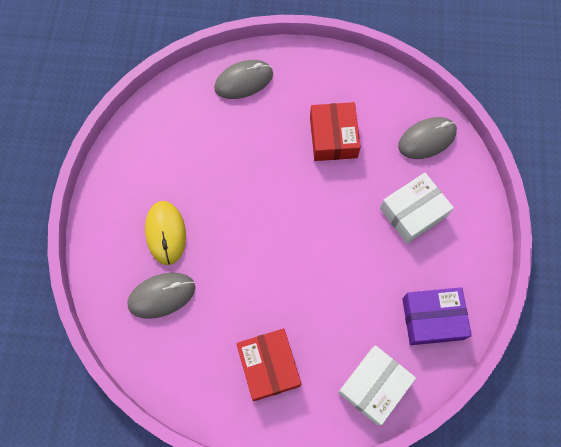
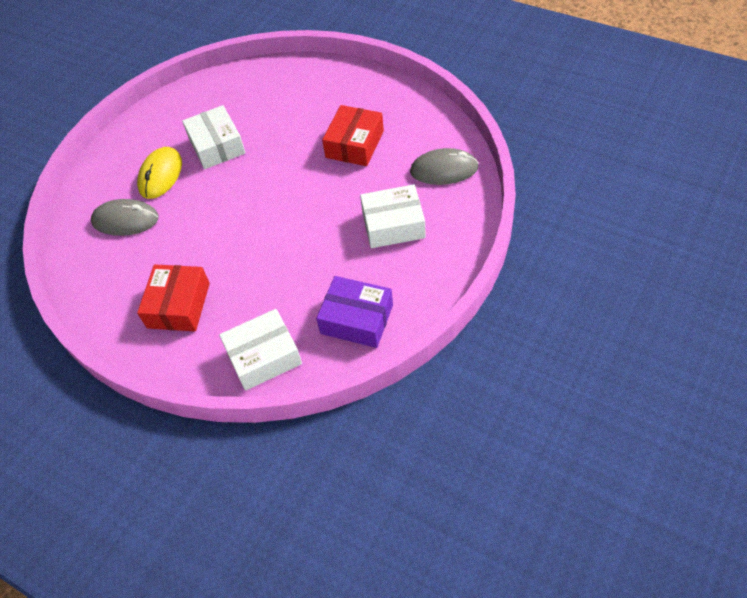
camera: 30 degrees right, 15 degrees down
grey mouse [214,60,273,99] -> none
none -> white box [182,105,245,169]

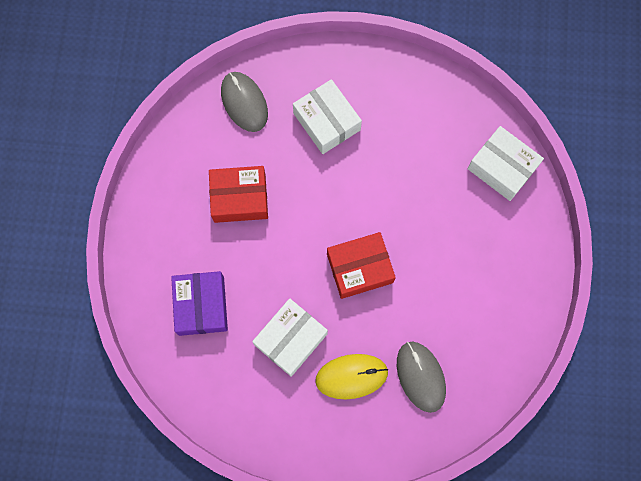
camera: 120 degrees left, 20 degrees up
red box [137,264,210,331] -> red box moved to [327,232,396,299]
purple box [316,276,393,348] -> purple box moved to [171,271,228,336]

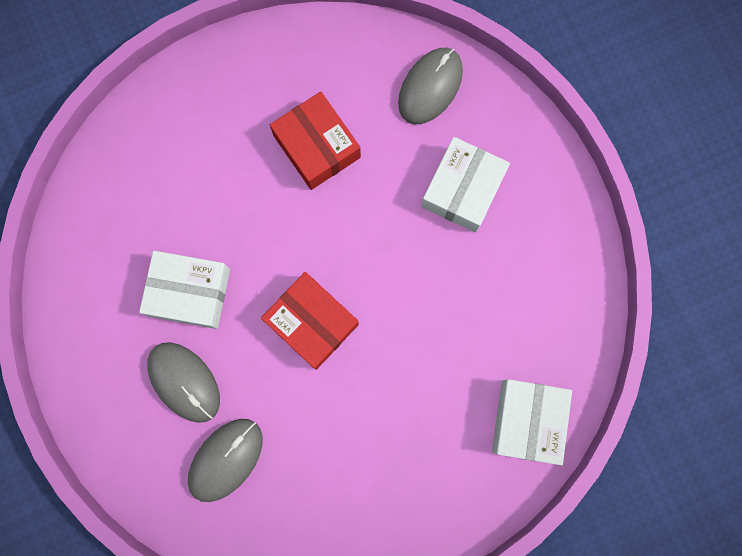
camera: 60 degrees right, 5 degrees up
purple box [171,271,228,336] -> none
yellow mouse [315,354,388,399] -> grey mouse [147,342,220,423]

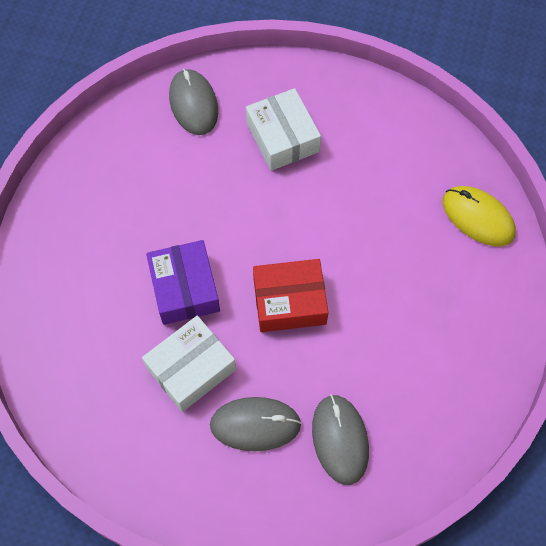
camera: 50 degrees left, 15 degrees down
red box [270,92,361,190] -> none
white box [492,379,572,465] -> yellow mouse [443,186,516,247]
none -> purple box [146,240,220,325]

